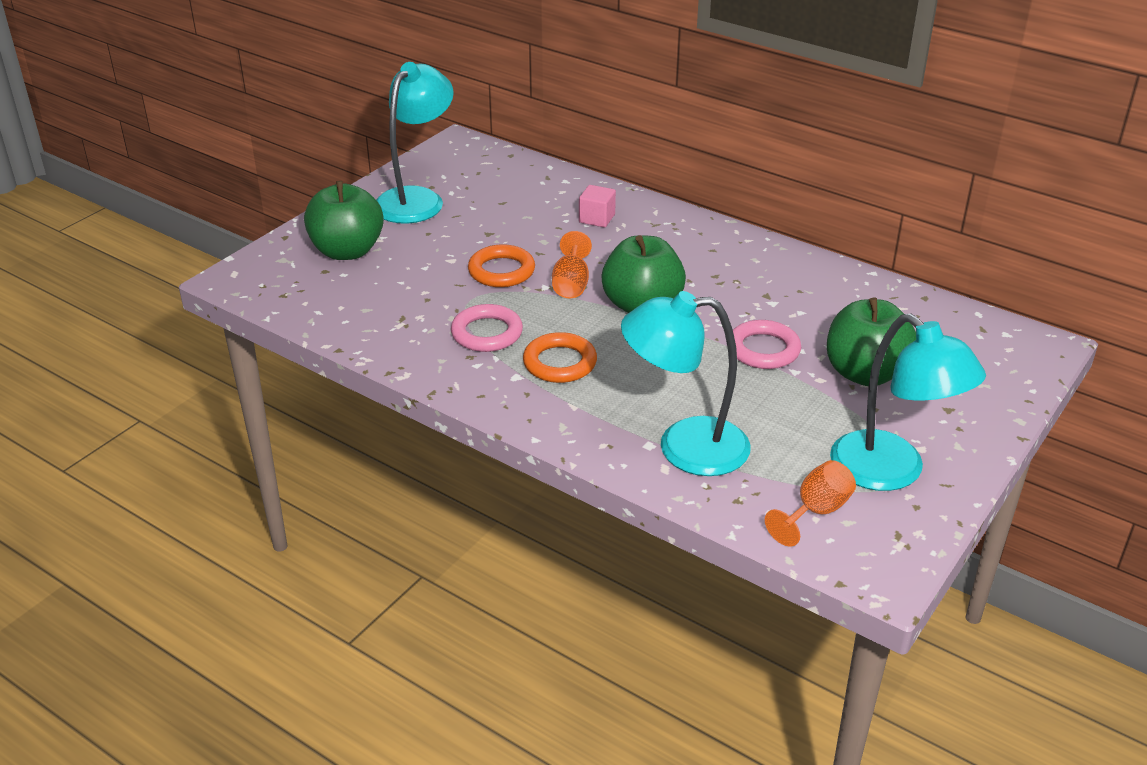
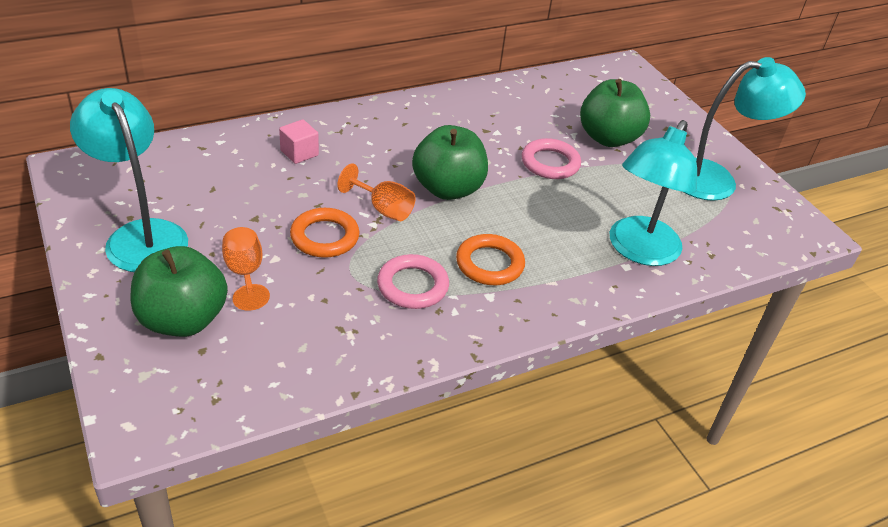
camera: 65 degrees left, 5 degrees up
orange goblet [765,460,856,547] -> orange goblet moved to [222,227,270,311]

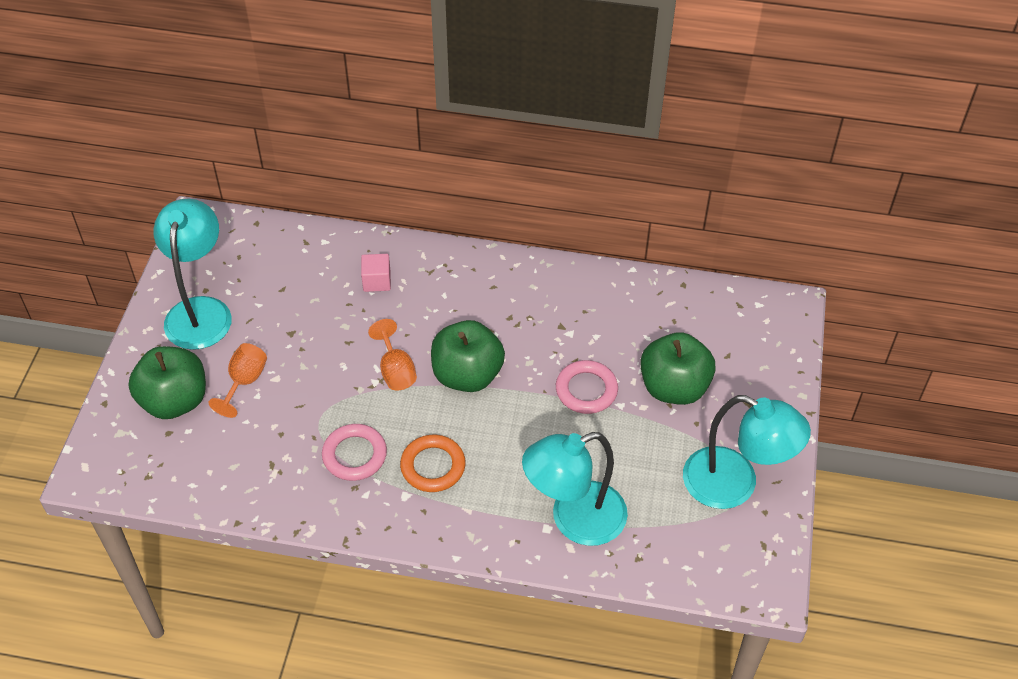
camera: 40 degrees right, 10 degrees up
orange ring [290,208,359,258] -> none

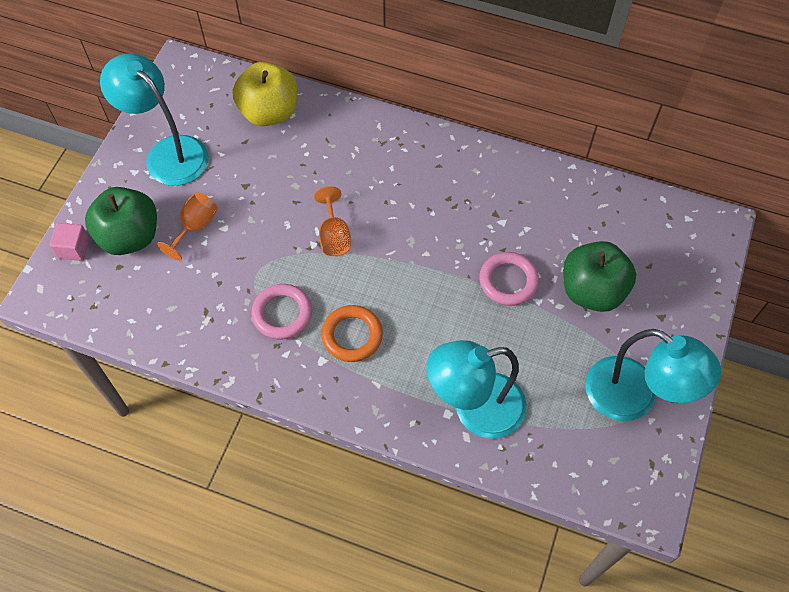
camera: 10 degrees right, 10 degrees up
turquoise lamp [153,199,232,350] -> turquoise lamp turned 60 degrees counterclockwise [100,53,209,186]
pink cube [361,254,391,292] -> pink cube moved to [49,223,90,261]
green apple [431,320,505,392] -> none
none -> yellow apple [232,62,297,126]

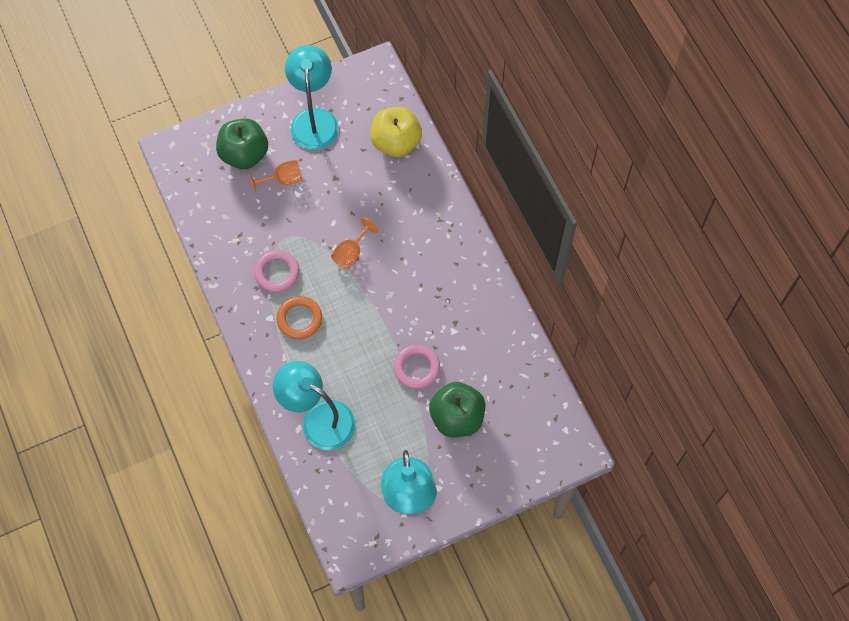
camera: 45 degrees right, 5 degrees up
pink cube [49,223,90,261] -> none

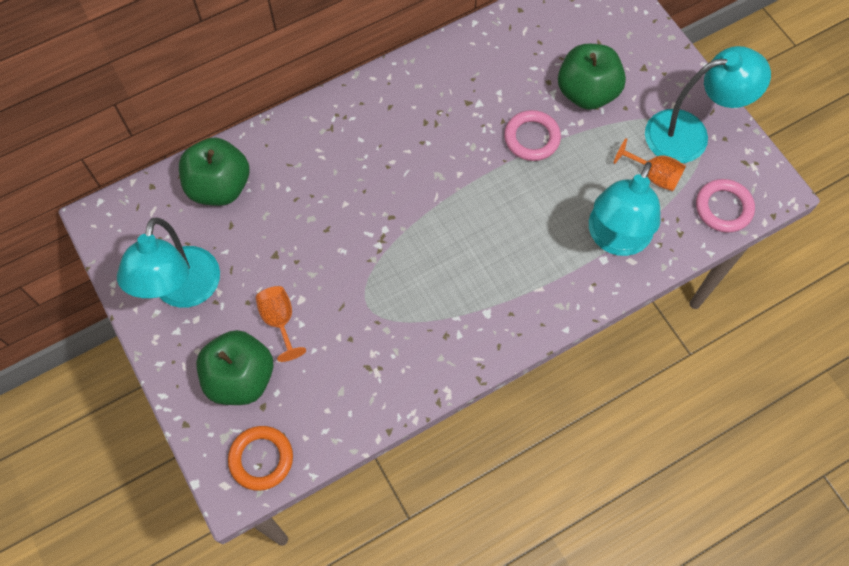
camera: 95 degrees left, 0 degrees up
pink ring [254,250,299,292] -> pink ring moved to [696,179,755,233]
orange ring [277,296,322,339] -> orange ring moved to [228,426,293,491]
turquoise lamp [285,45,339,150] -> turquoise lamp turned 75 degrees counterclockwise [117,217,220,308]
orange goblet [331,218,378,269] -> orange goblet moved to [614,138,686,191]
yellow apple [370,107,422,157] -> green apple [179,138,249,206]

